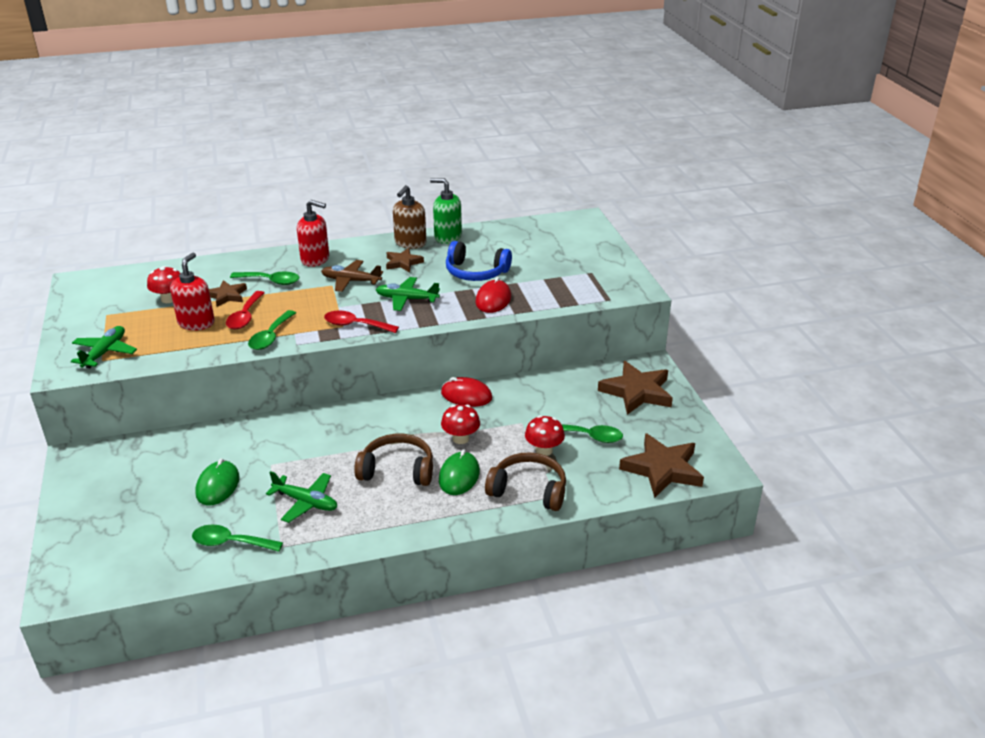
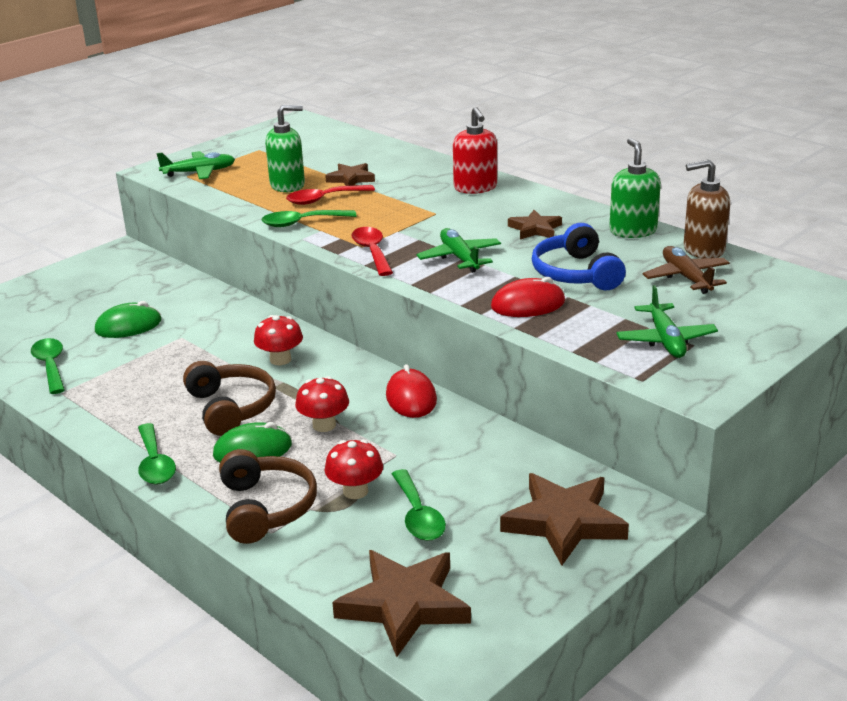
camera: 60 degrees right, 5 degrees down
red mushroom [147,266,180,303] -> red mushroom moved to [254,315,303,365]
red soap dispenser [170,253,215,330] -> green soap dispenser [265,105,305,192]
green spoon [230,271,300,285] -> green spoon moved to [138,423,176,485]
green plane [266,471,337,523] -> green plane moved to [616,285,718,358]
brown plane [321,260,383,292] -> brown plane moved to [643,246,730,294]
brown soap dispenser [393,185,426,249] -> brown soap dispenser moved to [684,159,730,258]

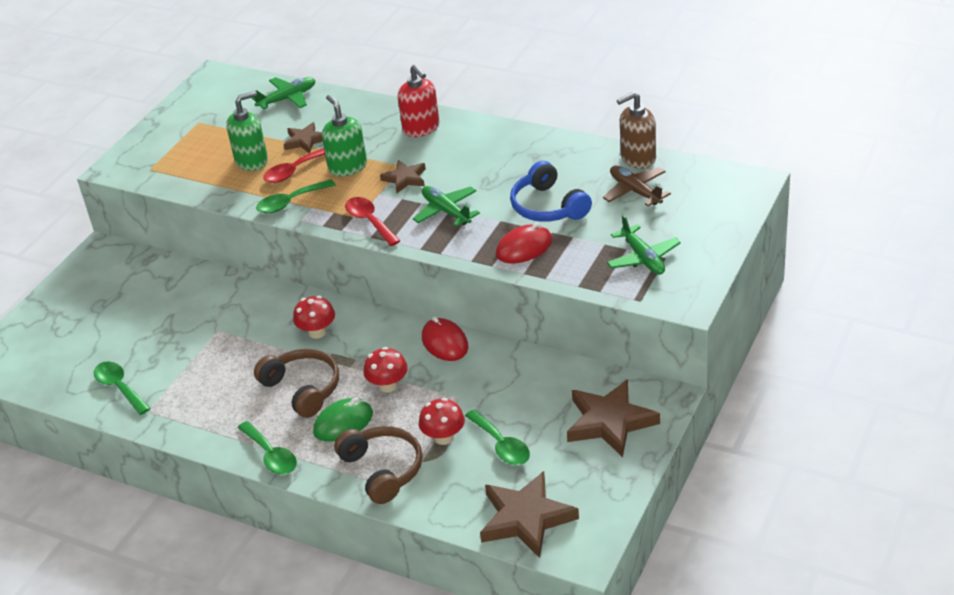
camera: 15 degrees left, 10 degrees up
green mouse [95,301,161,338] -> none
green plane [156,151,235,179] -> green plane moved to [252,77,315,109]
brown star [508,210,562,240] -> brown star moved to [380,160,426,193]
green soap dispenser [609,138,661,238] -> green soap dispenser moved to [322,95,367,176]

